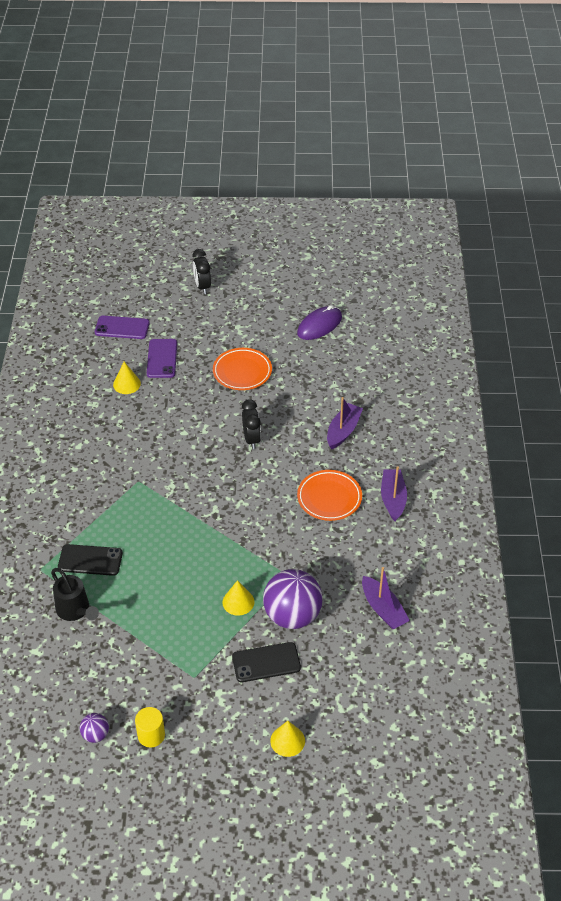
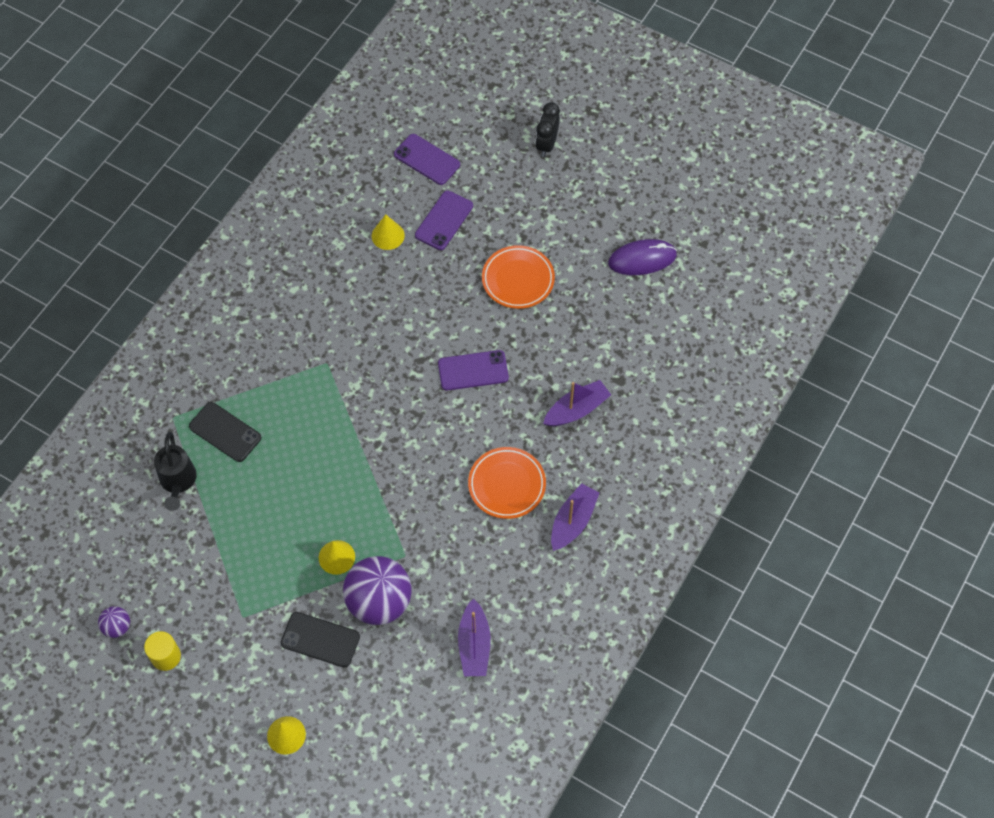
camera: 30 degrees right, 15 degrees up
black clock [242,399,261,449] -> purple phone [438,350,509,391]

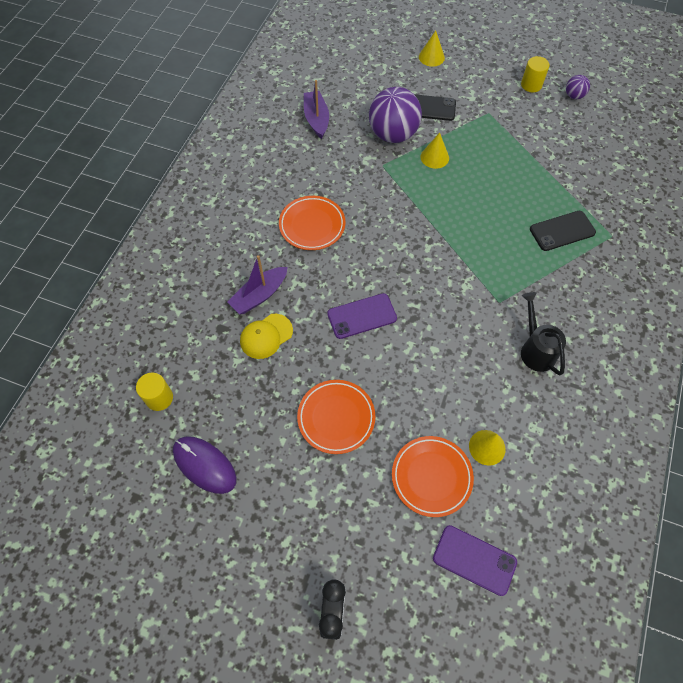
camera: 170 degrees right, 0 degrees up
black watering can [154,432,197,511] -> black watering can moved to [521,292,566,375]
black phone [189,402,261,462] -> black phone turned 45 degrees counterclockwise [530,211,596,251]
purple phone [415,191,473,250] -> orange plate [392,436,474,517]
purple boat [551,483,600,551] -> none
purple mouse [608,239,677,275] -> purple mouse turned 60 degrees clockwise [173,436,237,494]
none -> yellow cylinder [136,373,173,411]
none -> yellow cap [240,314,293,359]

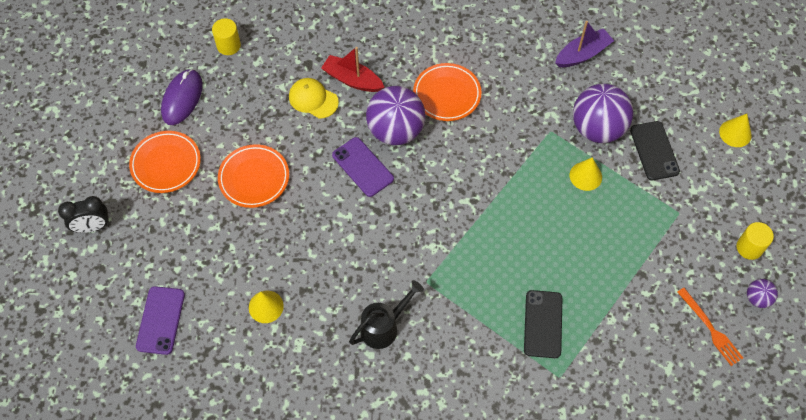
camera: 70 degrees right, 0 degrees up
purple boat [227,255,288,314] -> red boat [321,47,384,92]
orange plate [392,436,474,517] -> orange plate moved to [129,131,201,193]
black phone [530,211,596,251] -> black phone turned 45 degrees clockwise [524,290,562,358]
none -> purple ball [366,86,425,145]
none -> orange fork [677,288,743,366]

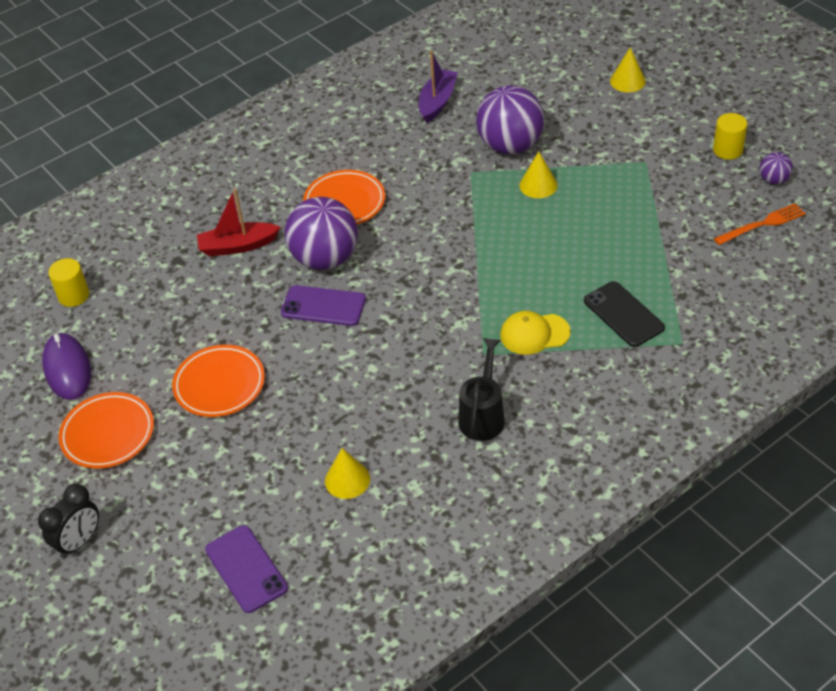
camera: 35 degrees left, 15 degrees down
yellow cap [289,78,339,119] -> yellow cap moved to [500,311,571,355]
black phone [630,121,680,180] -> none
orange fork [677,288,743,366] -> orange fork turned 45 degrees counterclockwise [714,203,806,245]

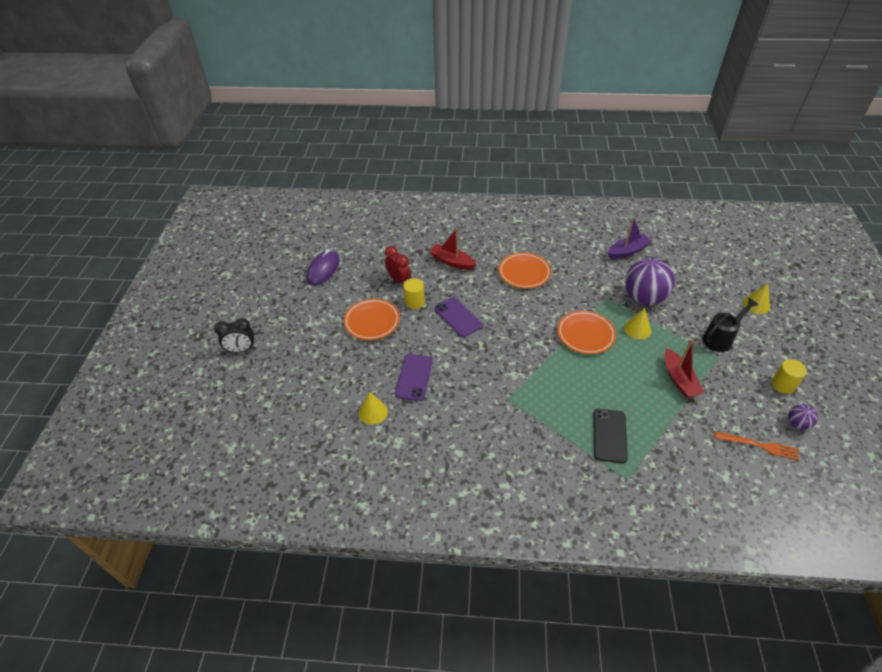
camera: 40 degrees right, 0 degrees up
yellow cylinder [48,258,89,307] -> yellow cylinder moved to [403,278,425,309]
orange plate [59,392,154,469] -> orange plate moved to [557,311,616,354]
purple phone [205,525,288,613] -> purple phone moved to [395,354,433,401]
purple ball [285,197,358,270] -> none
black watering can [458,338,505,441] -> black watering can moved to [702,298,758,352]
yellow cap [500,311,571,355] -> none
none -> red clock [385,246,411,285]
none -> red boat [665,339,704,398]

